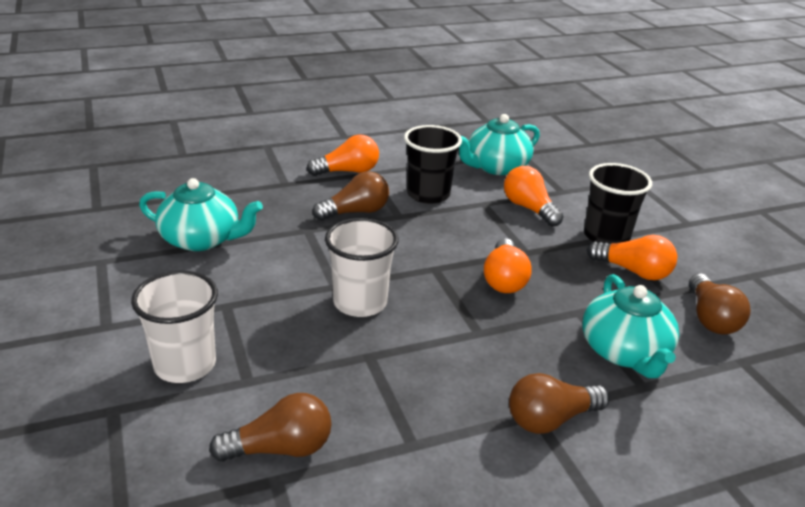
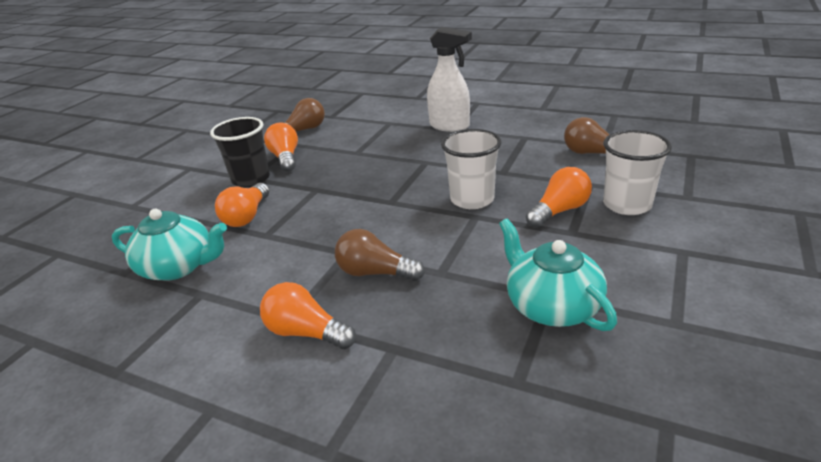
camera: 130 degrees left, 0 degrees up
black cup [404,125,462,204] -> none
orange light bulb [484,238,532,293] -> orange light bulb moved to [526,167,592,228]
brown light bulb [509,373,609,434] -> white spray bottle [427,27,472,132]
turquoise teapot [582,274,679,378] -> none

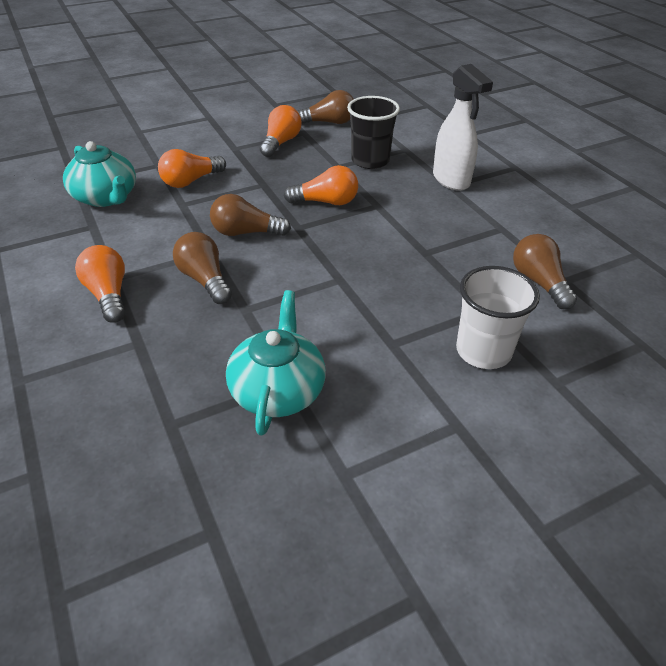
camera: 35 degrees right, 10 degrees up
black cup [210,117,270,187] -> black cup moved to [347,96,400,169]
white cup [441,129,501,209] -> none
orange light bulb [526,167,592,228] -> orange light bulb moved to [284,165,358,205]
none -> brown light bulb [210,194,291,236]

